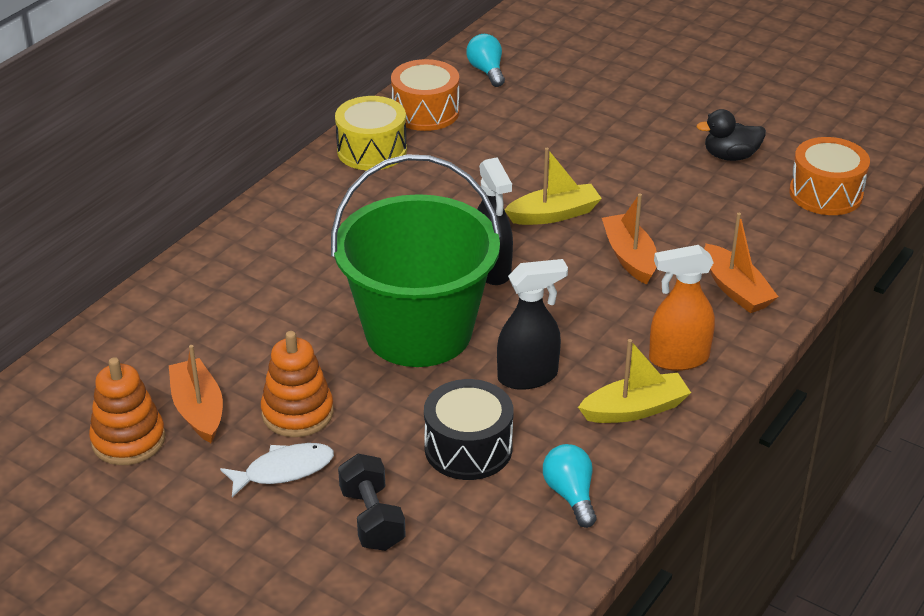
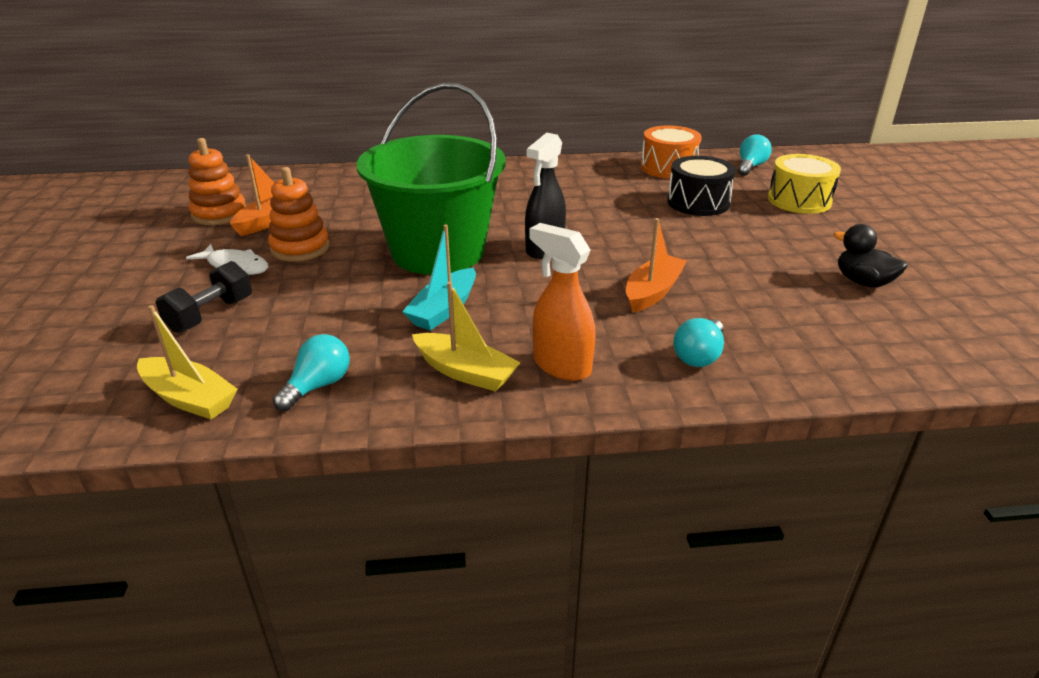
camera: 50 degrees right, 5 degrees down
yellow drum [335,96,407,170] -> yellow drum moved to [768,154,841,214]
black drum [424,379,514,480] -> black drum moved to [667,156,736,216]
black spray bottle [497,259,568,390] -> turquoise boat [402,224,476,331]
yellow boat [504,148,602,225] -> yellow boat moved to [137,305,237,419]
orange boat [704,213,778,313] -> turquoise light bulb [673,318,724,367]
orange drum [789,137,870,215] -> none

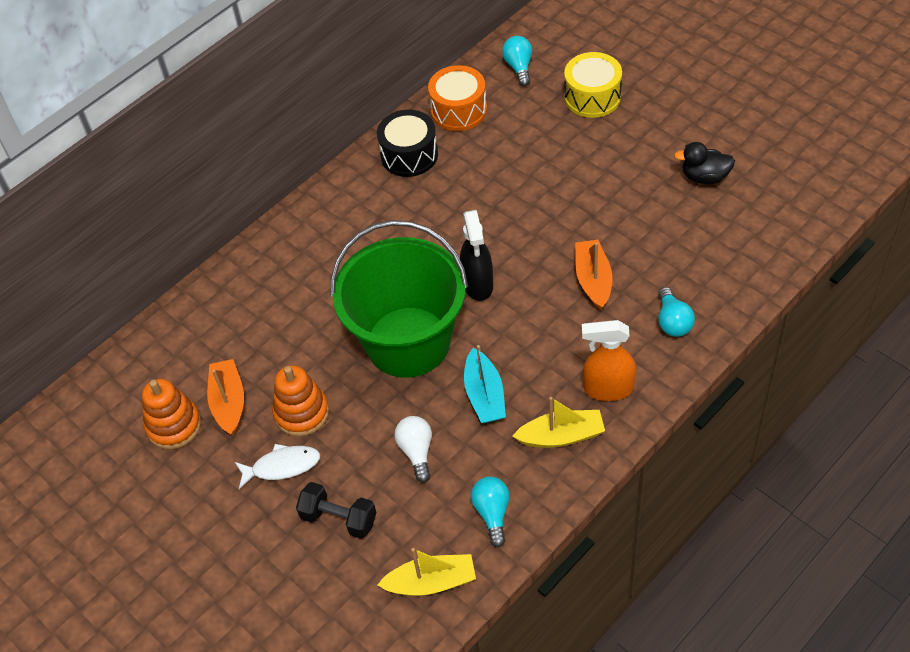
camera: 35 degrees left, 20 degrees up
black dumbbell [155,261,252,333] -> black dumbbell turned 60 degrees counterclockwise [296,482,376,539]
black drum [667,156,736,216] -> black drum moved to [377,109,438,177]
none -> white light bulb [394,416,432,483]

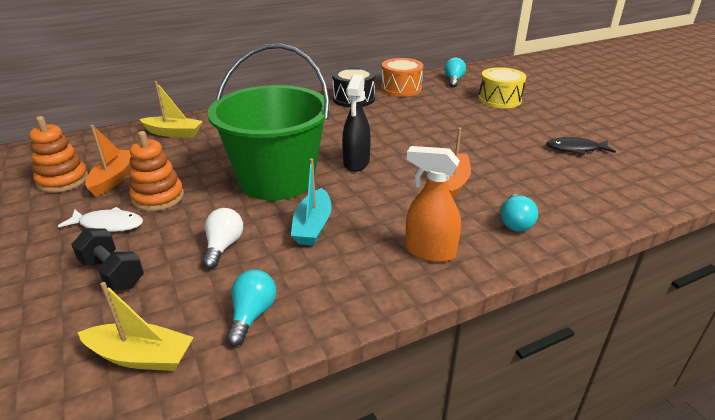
camera: 15 degrees right, 20 degrees down
yellow boat [512,397,605,448] -> yellow boat moved to [139,81,203,138]
black duck [674,142,735,184] -> black fish [546,137,616,155]

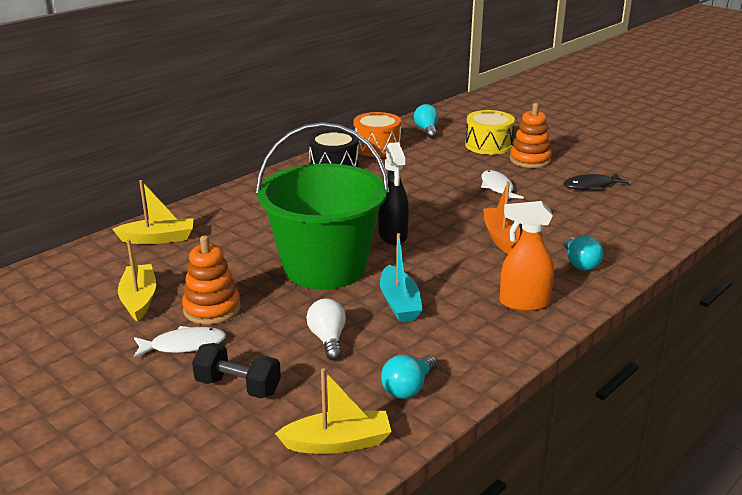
camera: 20 degrees left, 5 degrees down
orange stacking toy [29,116,88,193] -> orange stacking toy moved to [510,103,552,168]
orange boat [85,125,131,196] -> yellow boat [118,239,156,322]
turquoise light bulb [226,270,276,346] -> turquoise light bulb turned 135 degrees counterclockwise [381,355,438,399]
none -> white fish [481,170,524,199]

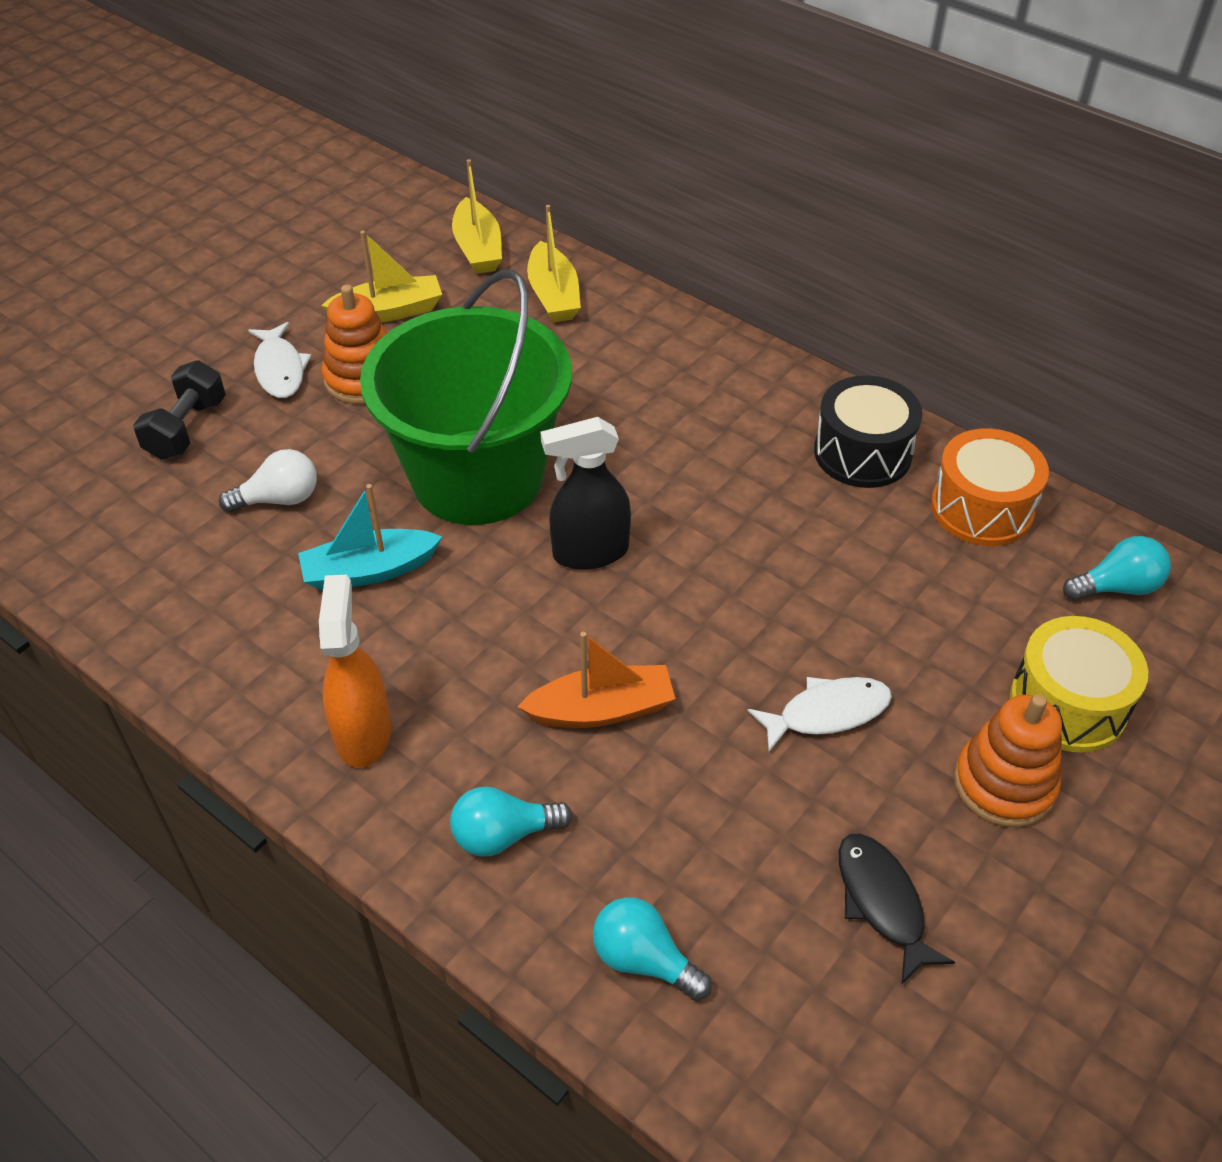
camera: 85 degrees right, 20 degrees up
yellow boat [275,368,392,454] -> yellow boat moved to [452,159,502,274]
turquoise light bulb [381,355,438,399] -> turquoise light bulb moved to [593,897,712,1001]

